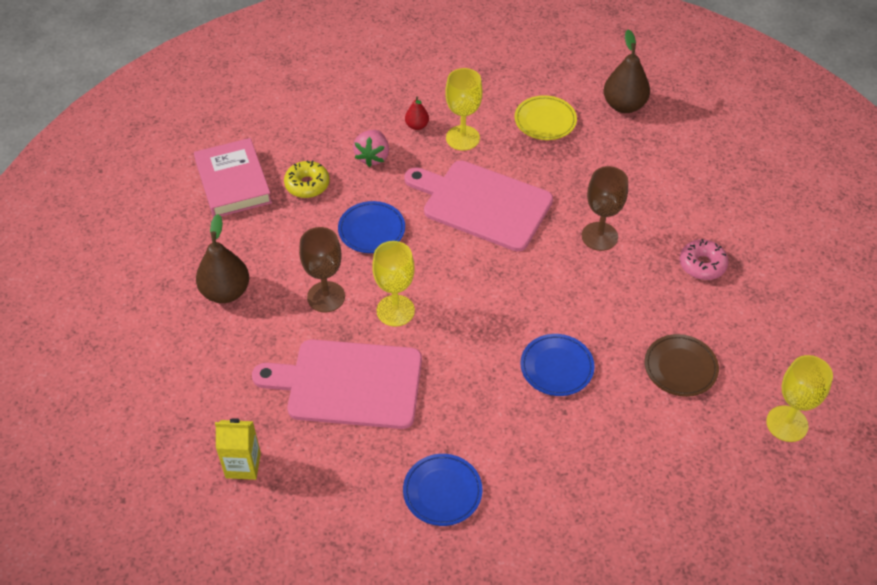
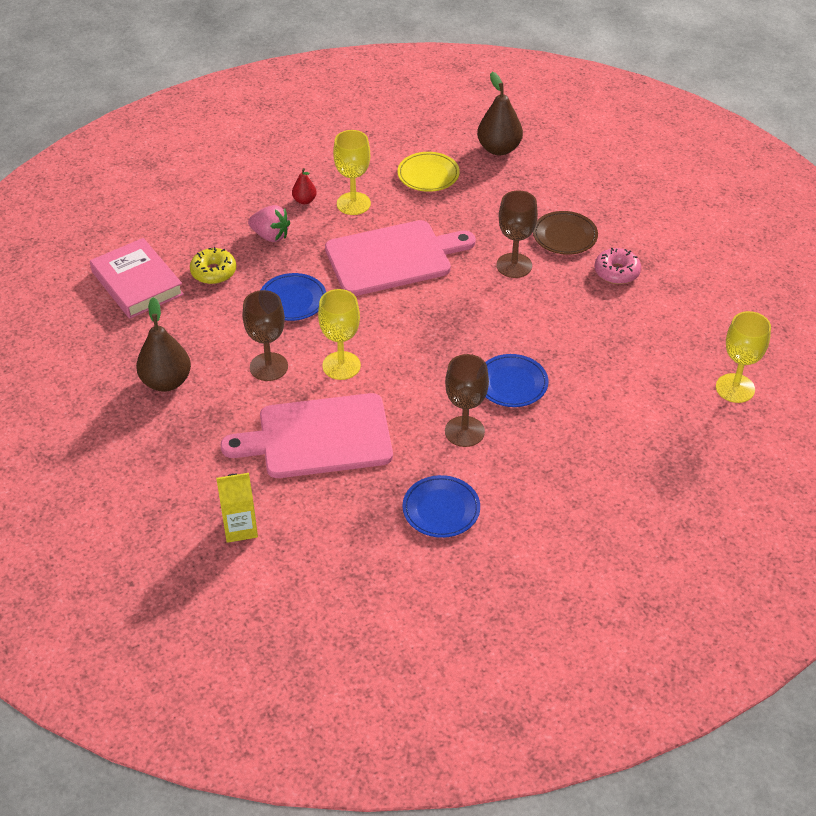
camera: 15 degrees left, 5 degrees down
pink strawberry [353,130,389,167] -> pink strawberry turned 60 degrees counterclockwise [248,205,290,242]
pink cutting board [404,160,553,252] -> pink cutting board turned 150 degrees clockwise [325,220,476,296]
brown plate [644,334,719,397] -> brown plate moved to [533,211,598,255]
none -> brown goblet [445,354,489,447]

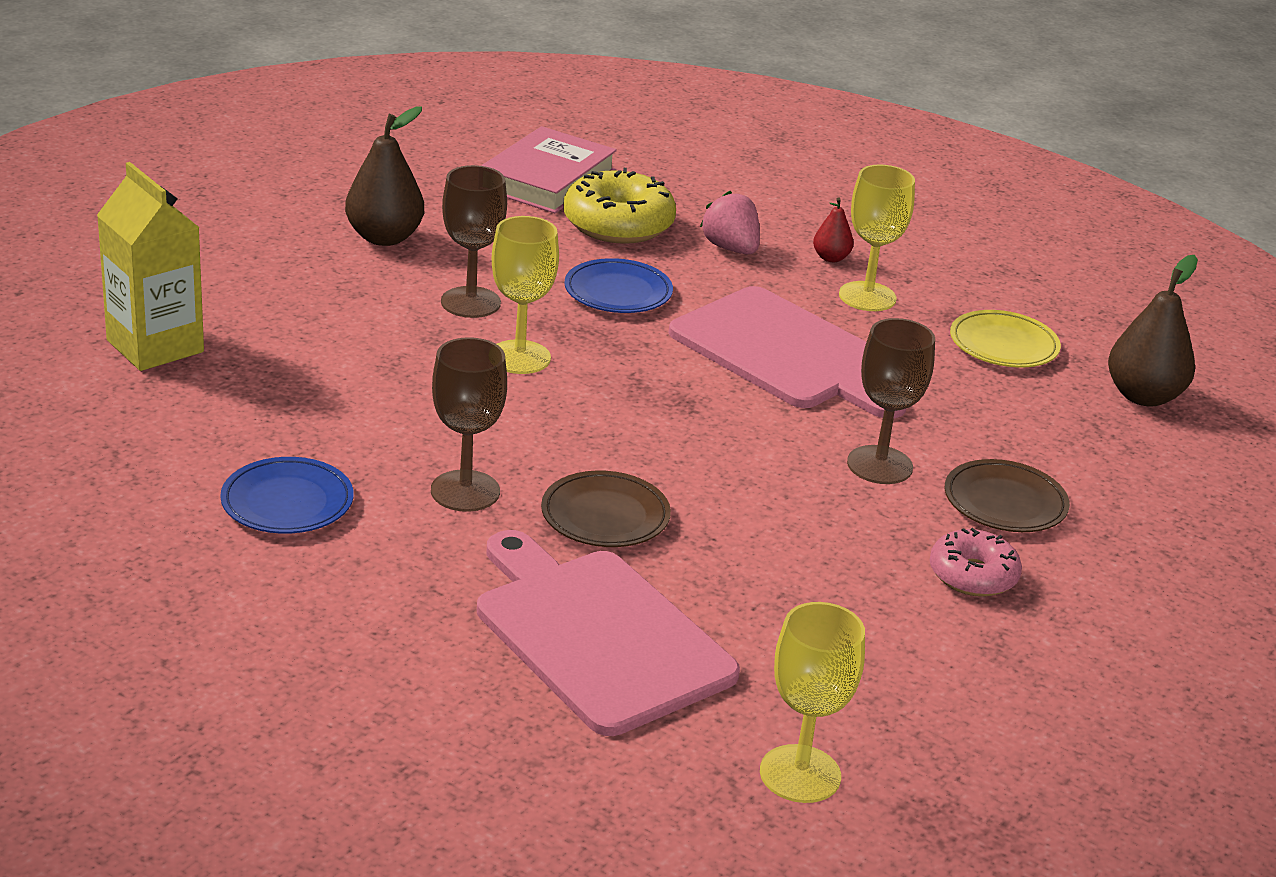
camera: 60 degrees right, 15 degrees down
yellow donut [190,247,236,284] -> yellow donut [563,168,676,244], size x1.58
yellow carton [216,473,258,543] -> yellow carton [97,162,204,371], size x1.52
pink cutting board [220,393,393,478] -> pink cutting board moved to [477,530,740,736]
pink strawberry [248,205,290,242] -> pink strawberry turned 150 degrees clockwise [700,191,760,254]
blue plate [485,354,548,407] -> brown plate [541,470,671,547]

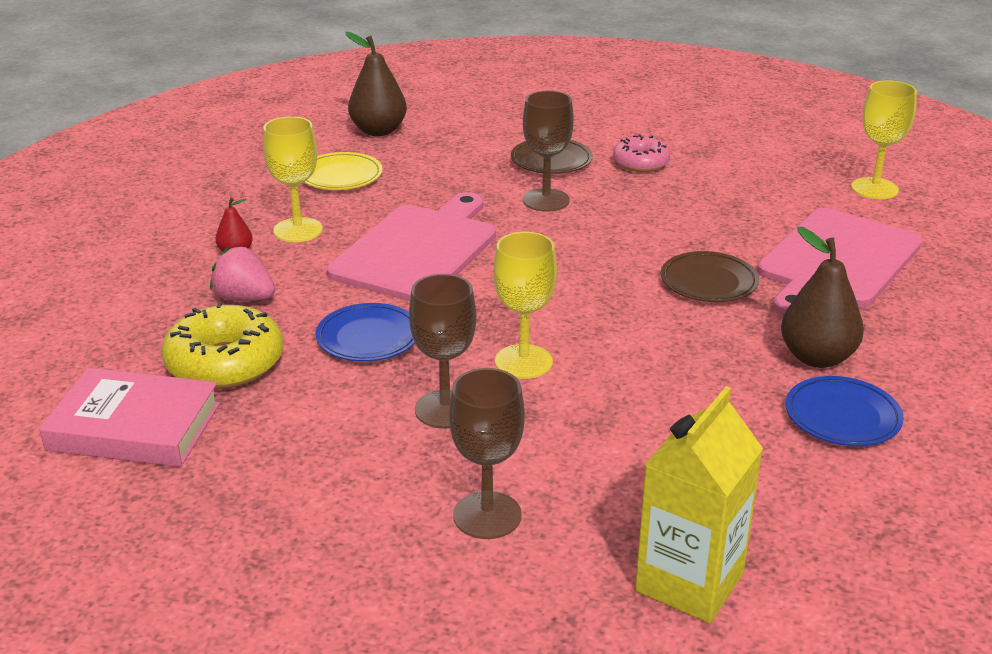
camera: 105 degrees left, 0 degrees up
brown pear [345,106,424,246] -> brown pear moved to [781,227,864,368]
brown goblet [431,337,507,512] -> brown goblet moved to [449,368,525,539]
pink strawberry [700,191,760,254] -> pink strawberry turned 75 degrees clockwise [210,247,275,301]

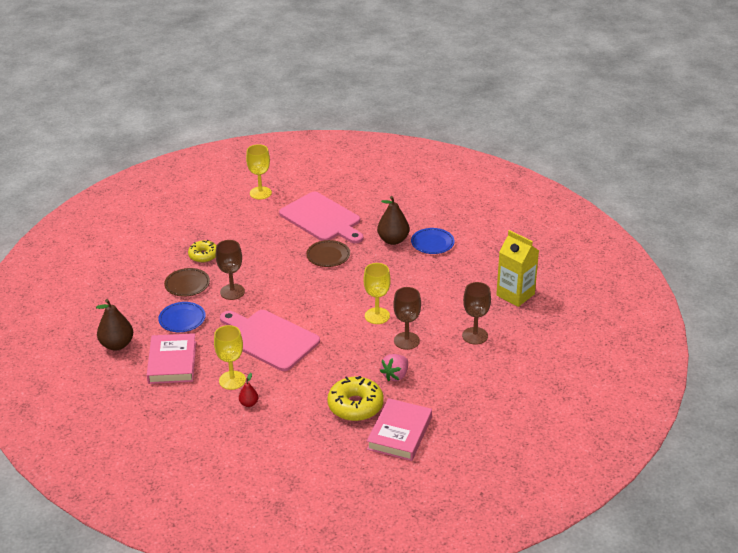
camera: 80 degrees left, 5 degrees up
pink strawberry [210,247,275,301] -> pink strawberry moved to [380,354,408,381]
yellow plate [304,152,383,190] -> pink book [147,333,196,384]
blue plate [316,303,415,362] -> blue plate moved to [158,302,206,332]
pink donut [613,135,670,172] -> yellow donut [188,240,217,263]

